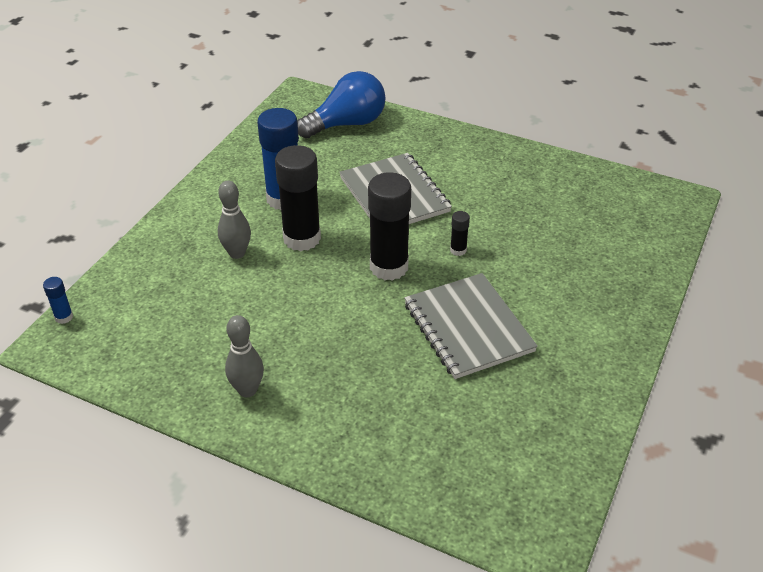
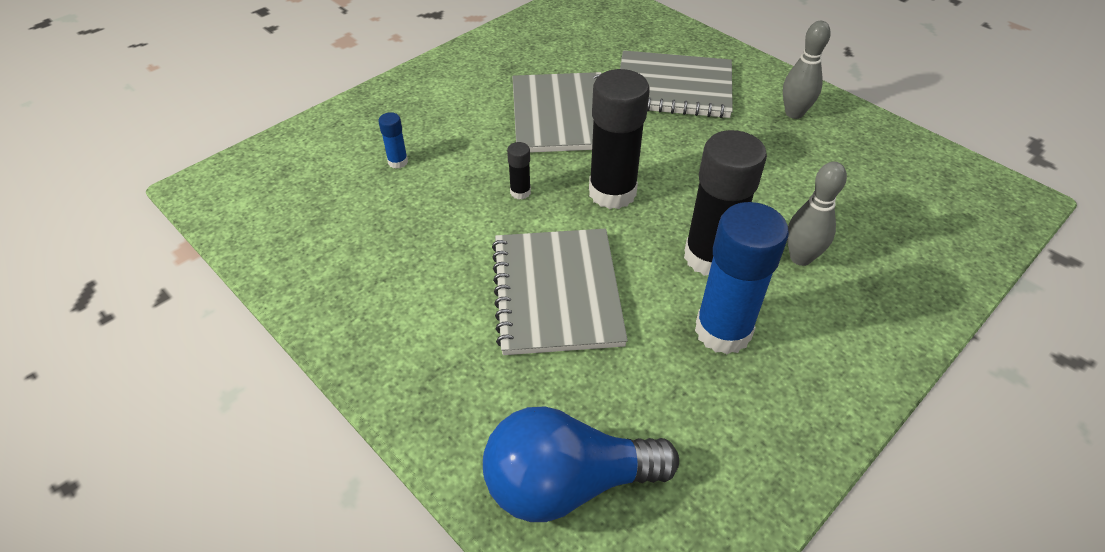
camera: 160 degrees left, 5 degrees up
blue glue stick [43,277,73,324] -> blue glue stick moved to [378,112,408,169]
none -> grey notebook [620,51,733,118]

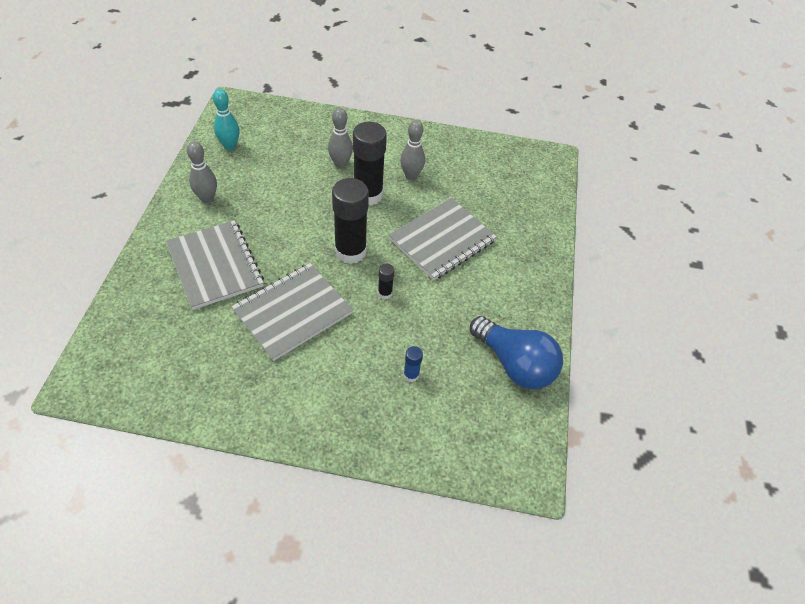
camera: 130 degrees left, 5 degrees up
blue light bulb [483,407,679,522] -> blue light bulb moved to [470,316,563,389]
blue glue stick [695,202,789,354] -> grey bowling pin [400,120,425,180]
none -> turquoise bowling pin [213,89,239,150]

